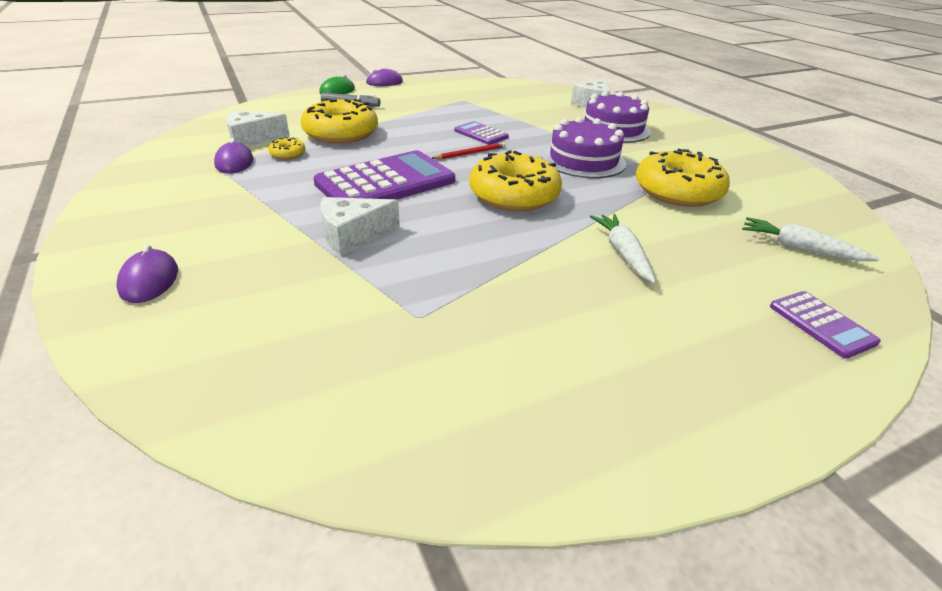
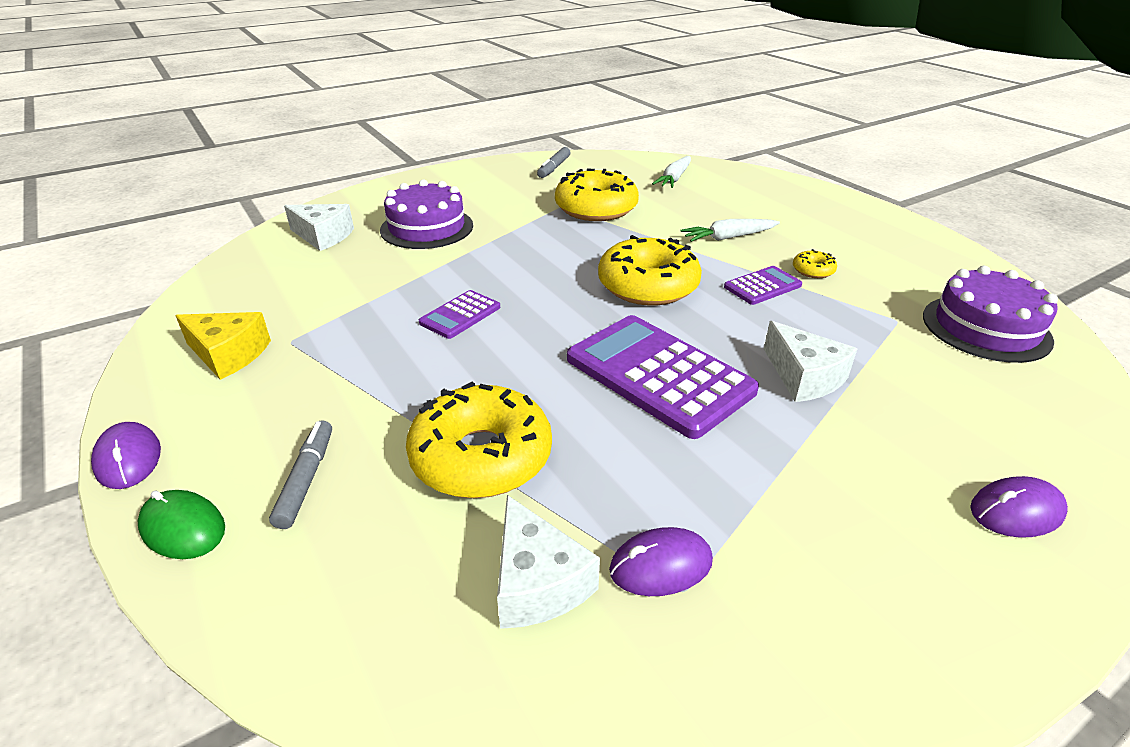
camera: 95 degrees left, 0 degrees up
yellow donut [268,137,306,159] -> yellow donut moved to [793,249,837,278]
red pencil [432,142,506,159] -> none
purple cake [542,117,626,178] -> purple cake moved to [923,266,1058,363]
purple calculator [770,291,881,359] -> purple calculator moved to [724,266,802,305]
none -> yellow cheese [175,312,271,380]
none -> grey marker [537,147,570,178]

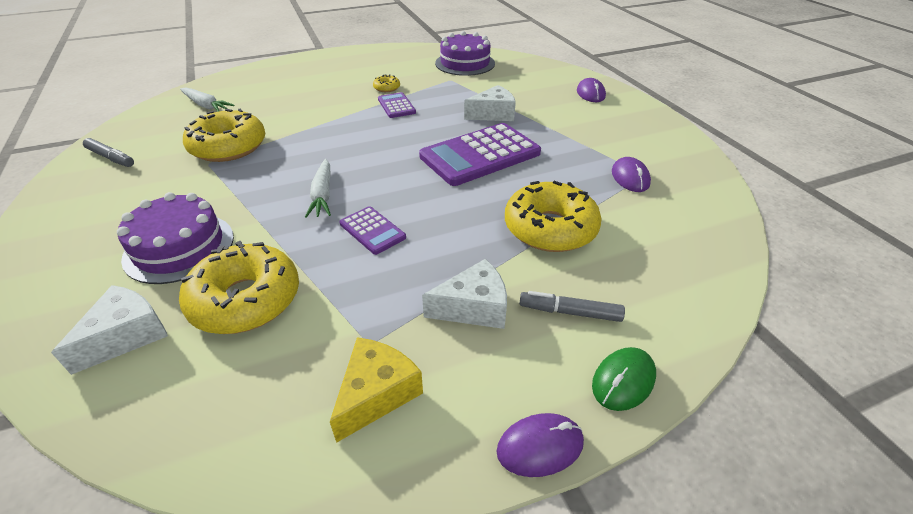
camera: 80 degrees left, 5 degrees up
white cheese [497,495,600,629] -> white cheese moved to [422,259,507,329]
yellow donut [598,235,702,306] -> yellow donut moved to [179,241,299,334]
white carrot [680,219,780,242] -> white carrot moved to [305,159,331,218]

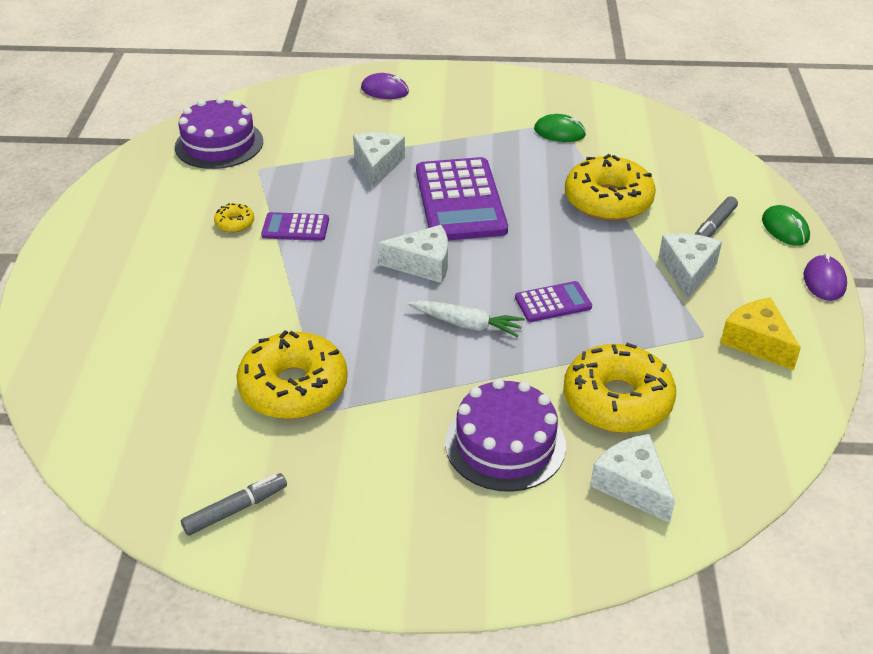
camera: 65 degrees left, 0 degrees up
white carrot [180,87,235,112] -> none
purple mouse [612,157,651,192] -> green mouse [534,114,586,142]
none -> white cheese [378,225,448,283]

